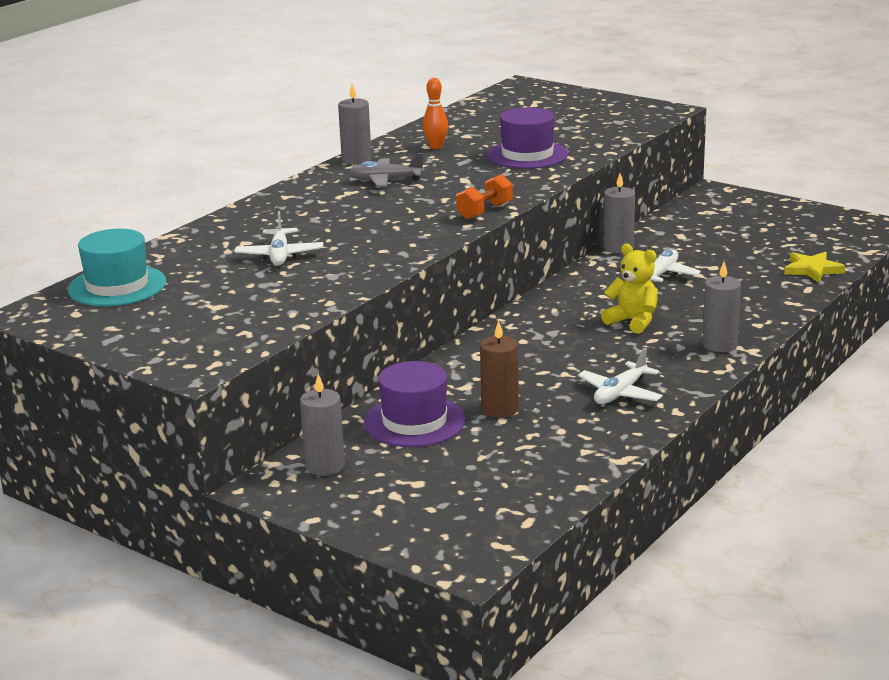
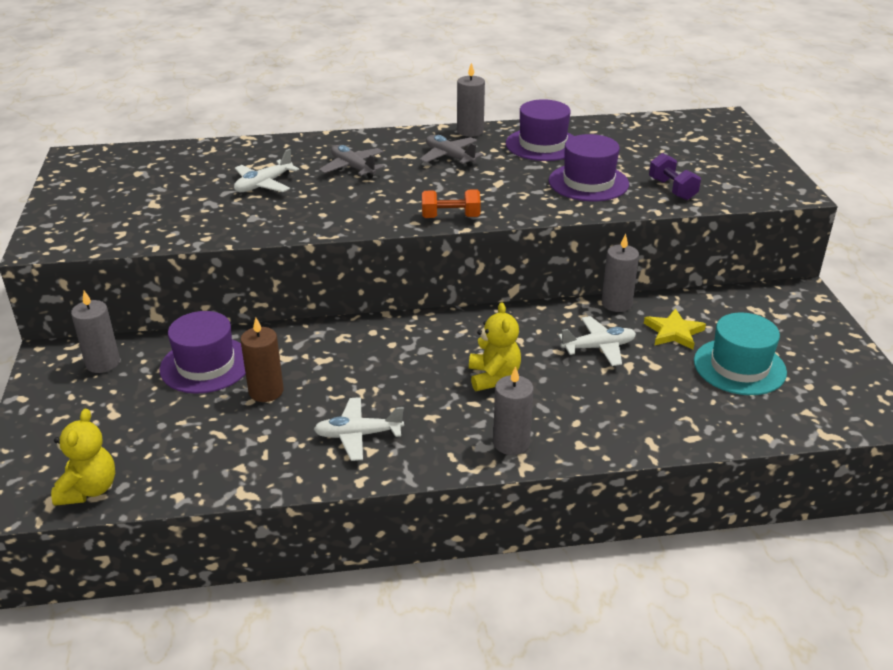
camera: 45 degrees right, 10 degrees up
turquoise hat [68,229,166,306] -> turquoise hat moved to [694,312,787,395]
orange bowling pin [423,78,448,149] -> purple hat [506,99,573,161]
yellow star [784,252,845,283] -> yellow star moved to [644,308,706,350]
none -> yellow teddy bear [51,409,115,506]
none -> grey plane [319,145,385,179]
none -> purple dumbbell [649,153,701,200]

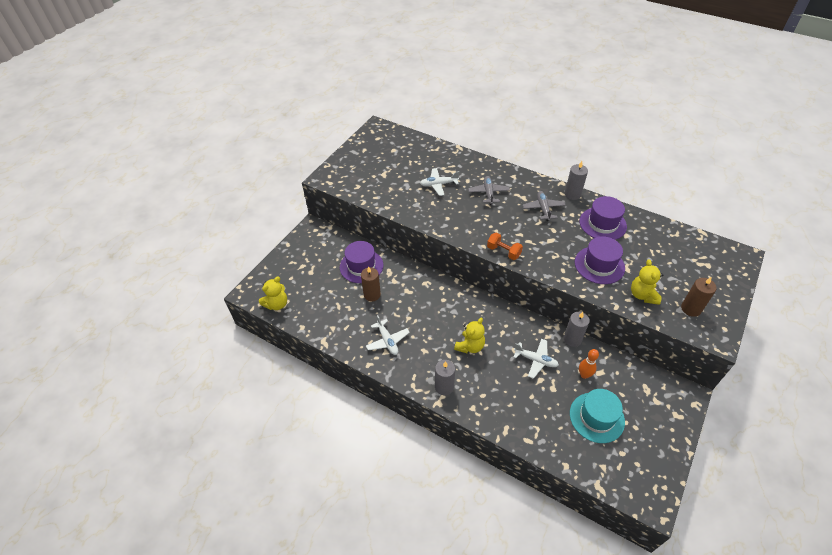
camera: 40 degrees right, 15 degrees up
grey candle [71,291,120,373] -> none
white plane [314,397,404,461] -> white plane turned 150 degrees counterclockwise [366,315,410,355]
yellow star [644,308,706,350] -> orange bowling pin [579,349,599,379]
purple dumbbell [649,153,701,200] -> yellow teddy bear [631,259,663,305]
none -> brown candle [681,277,717,317]

